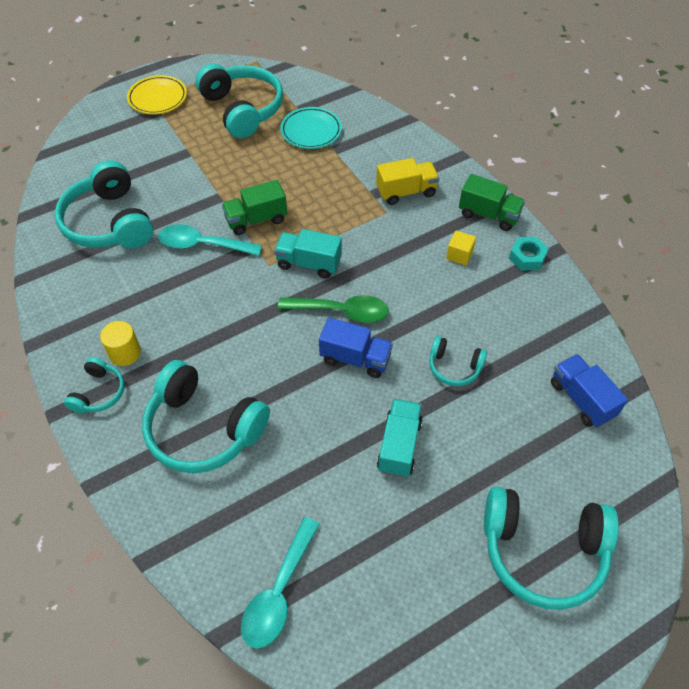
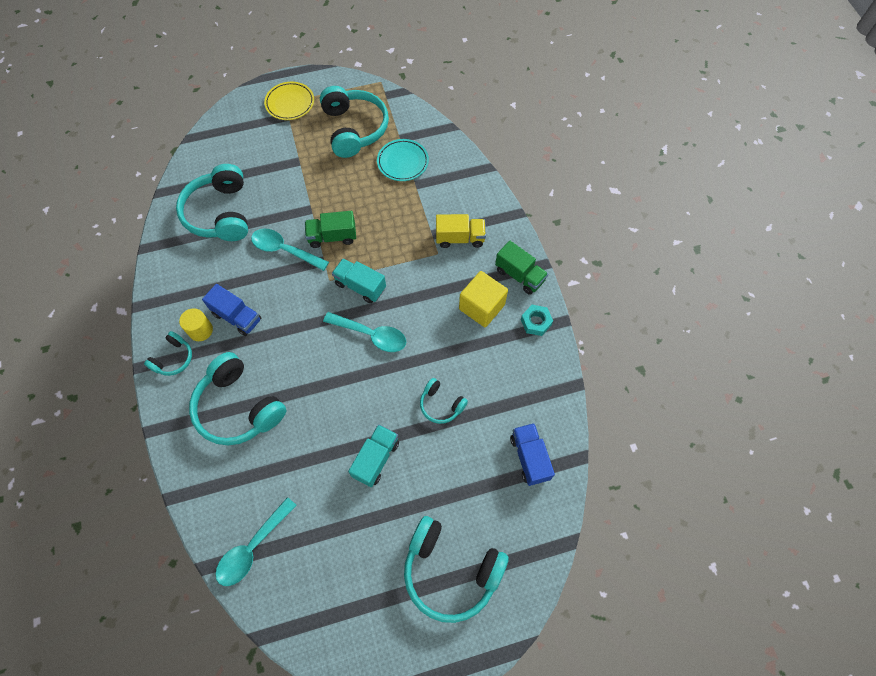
camera: 15 degrees right, 10 degrees up
green spoon [278,295,389,323] -> turquoise spoon [323,312,406,352]
blue truck [319,318,393,378] -> blue truck moved to [202,284,261,336]
yellow cube [446,231,476,265] -> yellow cube [459,271,508,327], size x1.88

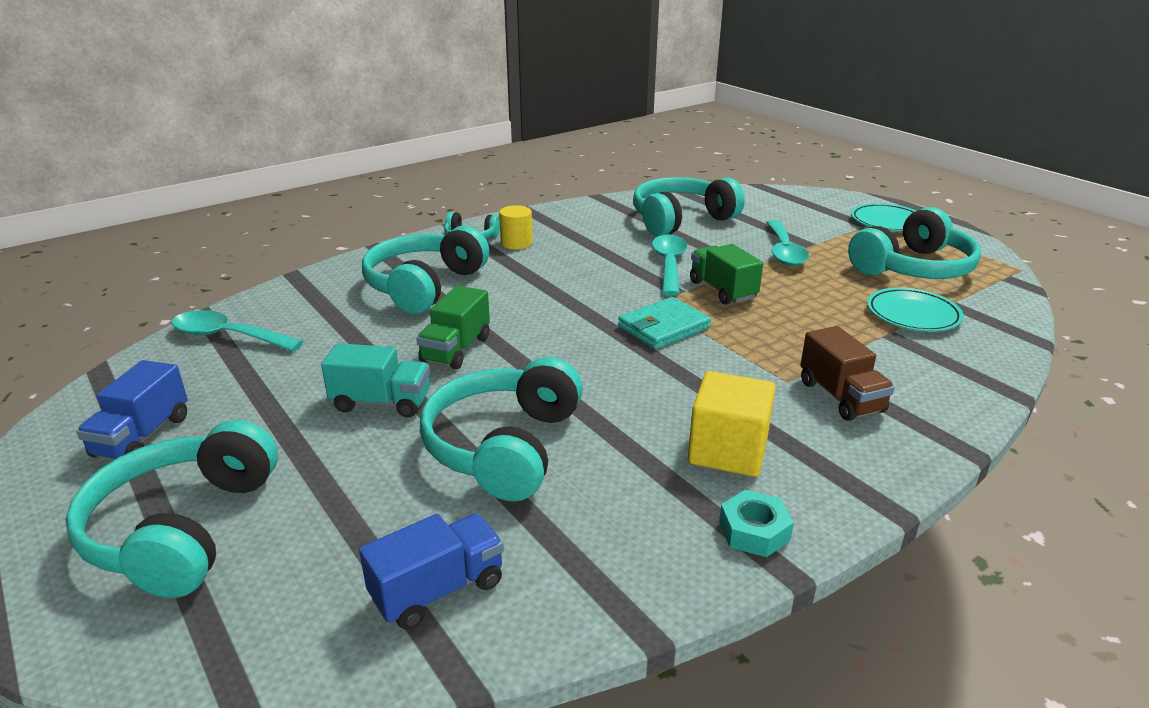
camera: 70 degrees right, 35 degrees down
blue truck [202,284,261,336] -> blue truck moved to [76,360,188,460]
yellow plate [264,81,314,120] -> turquoise plate [851,203,916,232]
turquoise spoon [323,312,406,352] -> turquoise spoon moved to [766,220,809,266]
turquoise truck [332,258,386,303] -> turquoise wallet [618,297,711,349]
turquoise headphones [420,378,468,424] -> turquoise headphones [420,357,583,501], size x1.97
yellow truck [436,214,486,248] -> brown truck [800,326,895,421]
green truck [495,241,548,295] -> green truck moved to [416,286,490,369]

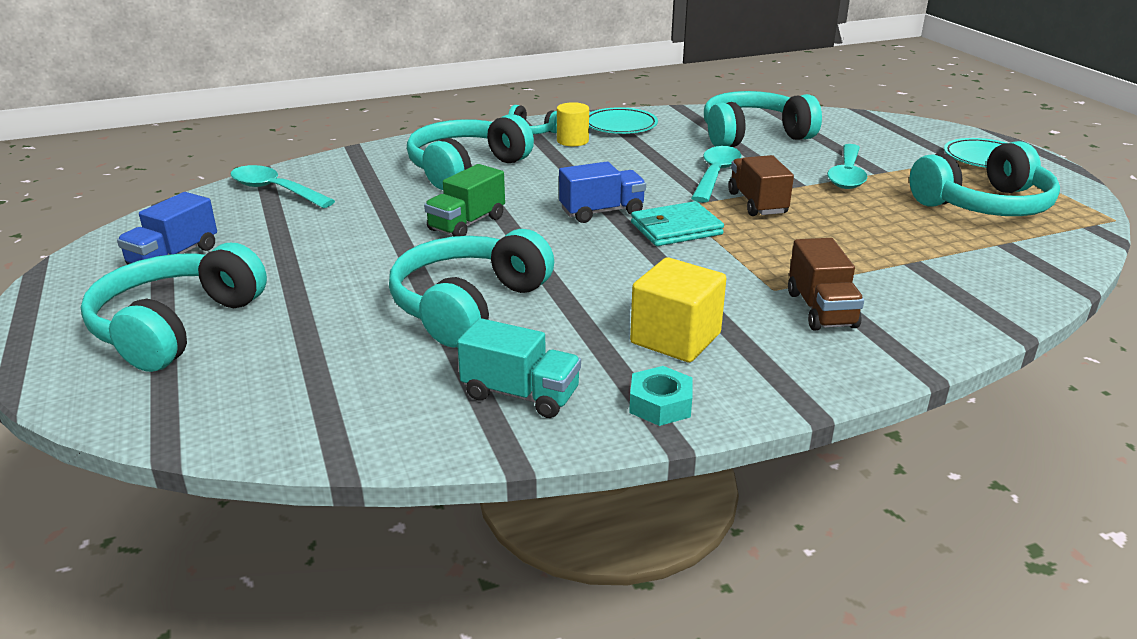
camera: 15 degrees right, 0 degrees up
turquoise truck [321,343,430,417] -> turquoise truck moved to [457,318,581,418]
blue truck [359,513,504,630] -> blue truck moved to [559,162,646,223]
green truck [690,244,763,305] -> brown truck [728,155,794,216]
turquoise plate [867,287,964,332] -> turquoise plate moved to [589,107,658,134]

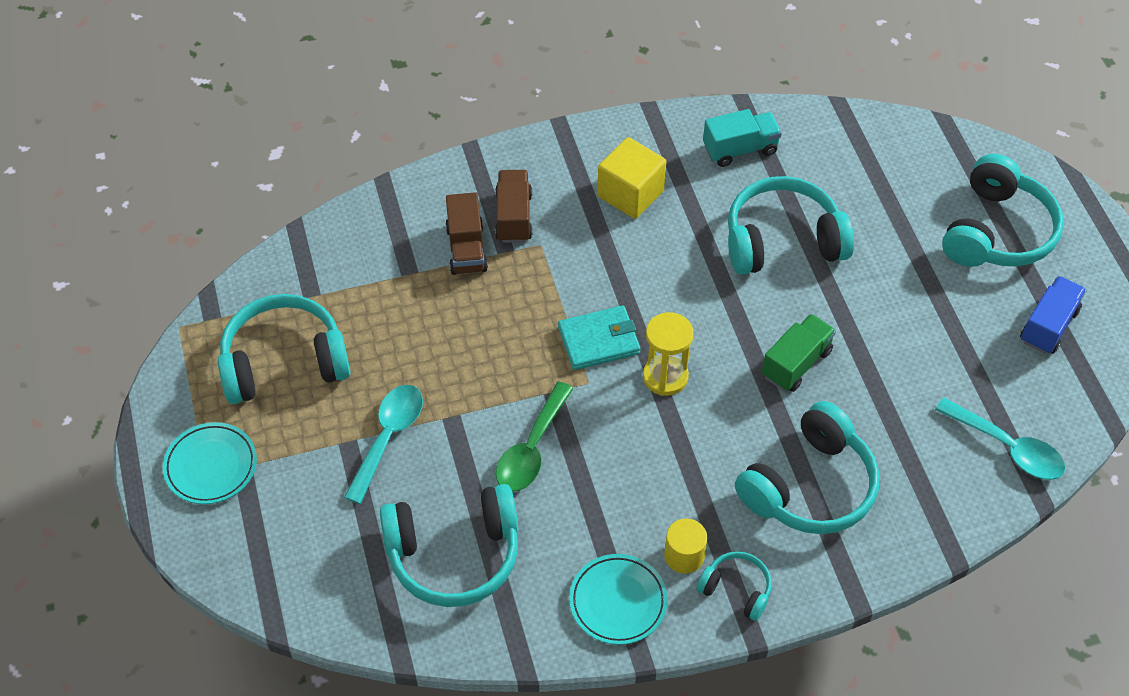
camera: 175 degrees left, 25 degrees up
turquoise headphones [389,229,554,348] -> turquoise headphones turned 135 degrees counterclockwise [728,176,854,275]
turquoise truck [457,318,581,418] -> turquoise truck turned 135 degrees clockwise [703,109,782,167]
blue truck [559,162,646,223] -> yellow hourglass [643,312,694,396]
turquoise nut [629,366,693,426] -> none
turquoise spoon [691,146,741,202] -> green spoon [496,382,574,492]
brown truck [728,155,794,216] -> brown truck moved to [445,192,488,275]

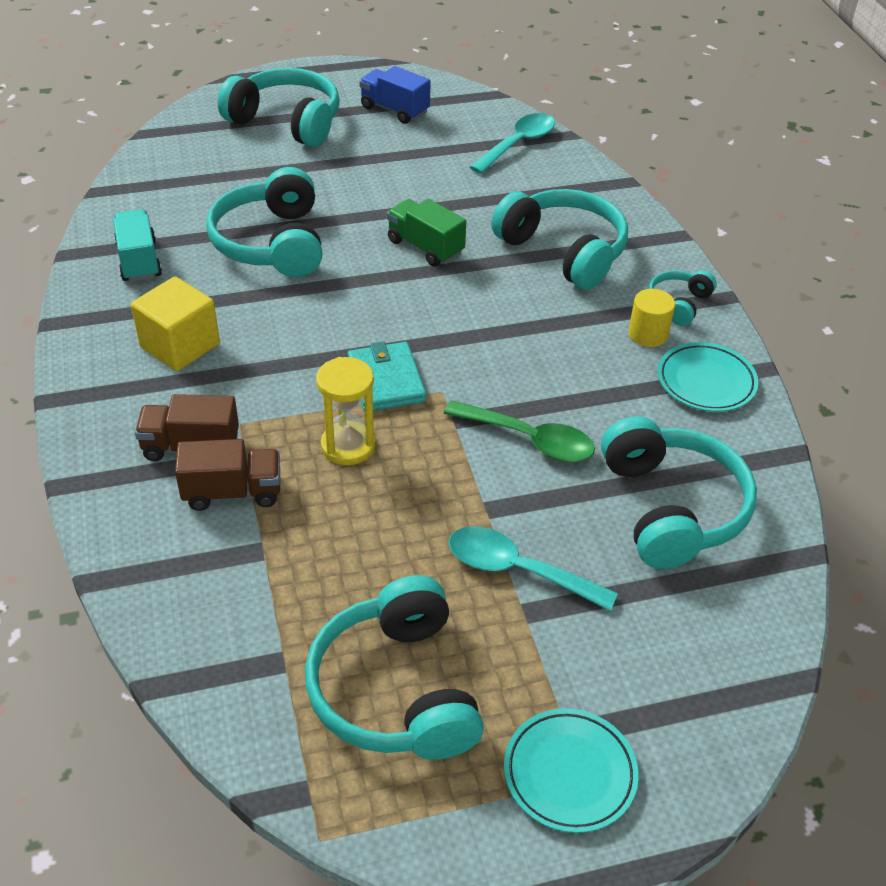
camera: 90 degrees left, 10 degrees down
yellow hourglass [643,312,694,396] -> yellow hourglass moved to [316,357,375,465]

